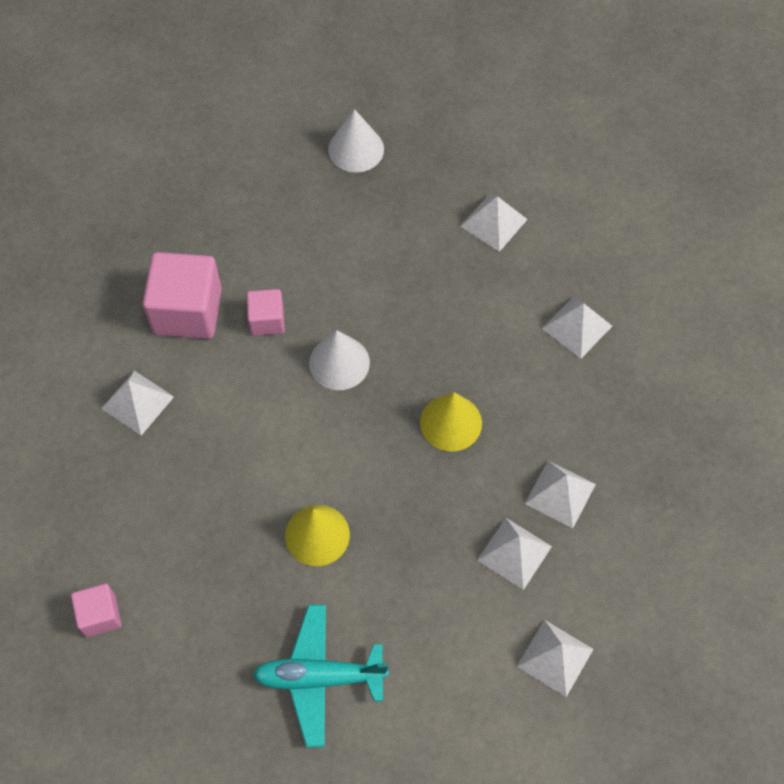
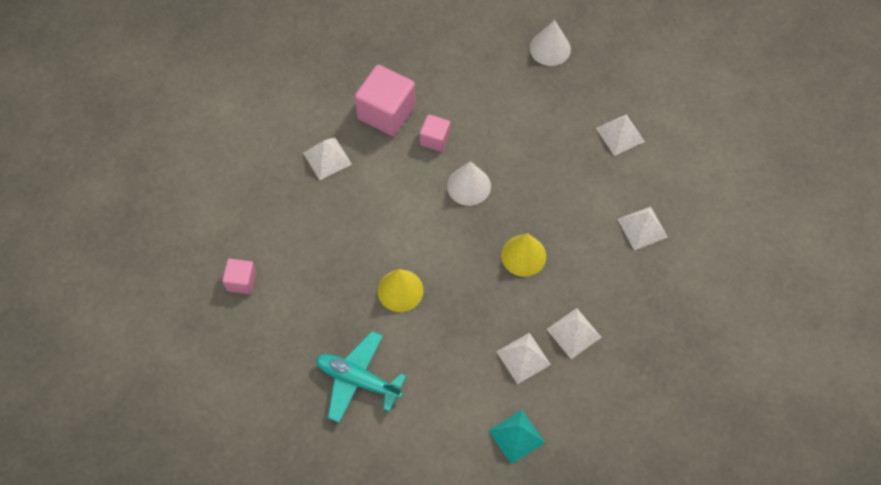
camera: 25 degrees right, 0 degrees up
white pyramid [517,620,594,697] -> turquoise pyramid [488,409,545,465]

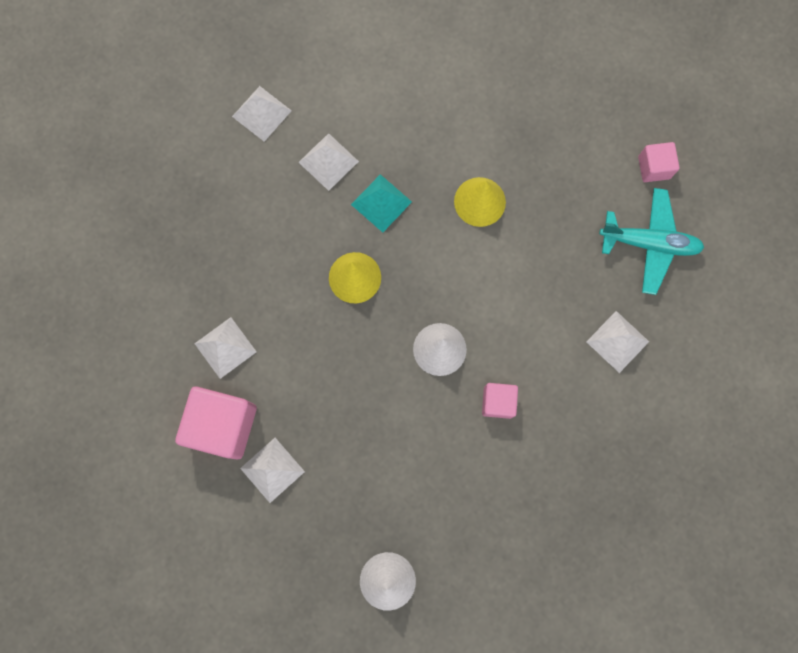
camera: 165 degrees right, 15 degrees up
turquoise plane [316,331,406,423] -> turquoise plane moved to [599,188,704,295]
pink cube [355,65,416,136] -> pink cube moved to [175,386,257,459]
turquoise pyramid [488,409,545,465] -> turquoise pyramid moved to [351,174,412,232]
white pyramid [547,308,602,359] -> white pyramid moved to [232,86,292,142]

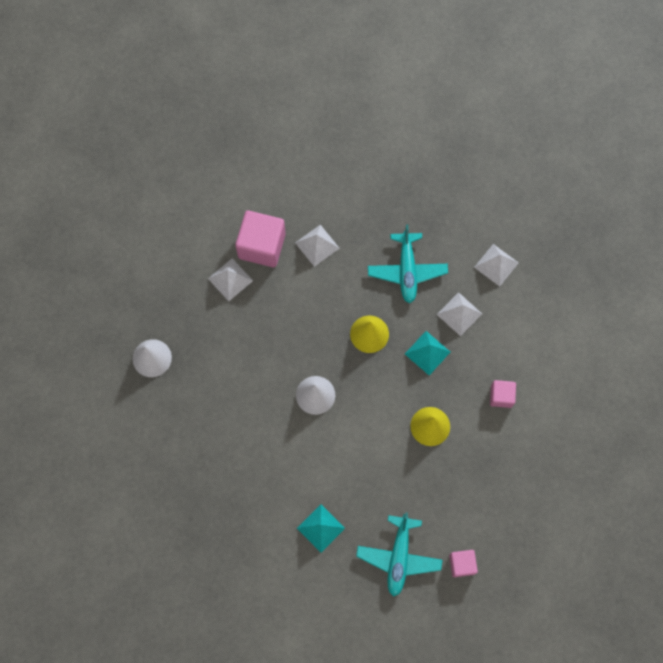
camera: 90 degrees right, 5 degrees down
pink cube [482,383,518,419] -> pink cube moved to [490,380,516,408]
white pyramid [586,311,649,373] -> turquoise pyramid [297,505,345,552]
none -> turquoise plane [368,225,448,303]

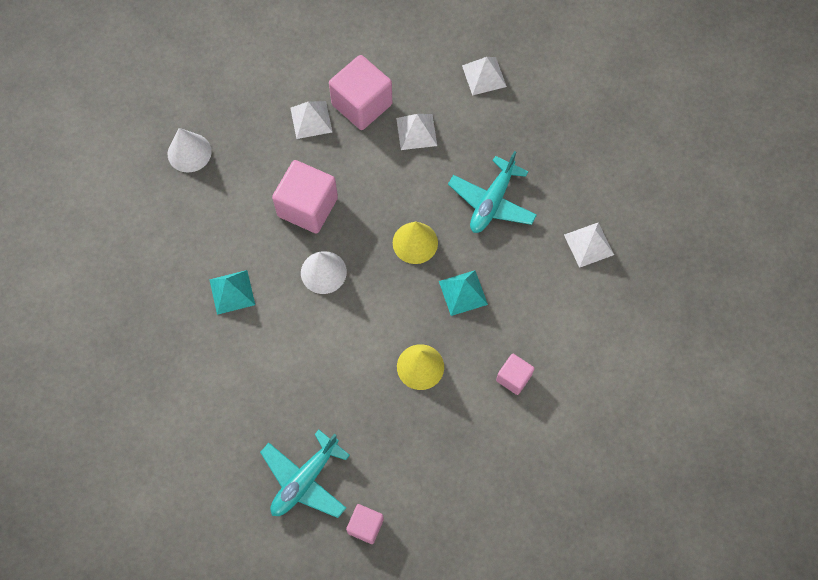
camera: 30 degrees right, 5 degrees down
turquoise pyramid [297,505,345,552] -> turquoise pyramid moved to [209,270,255,315]
white pyramid [436,292,482,336] -> white pyramid moved to [462,57,507,95]
none -> pink cube [272,160,338,233]

